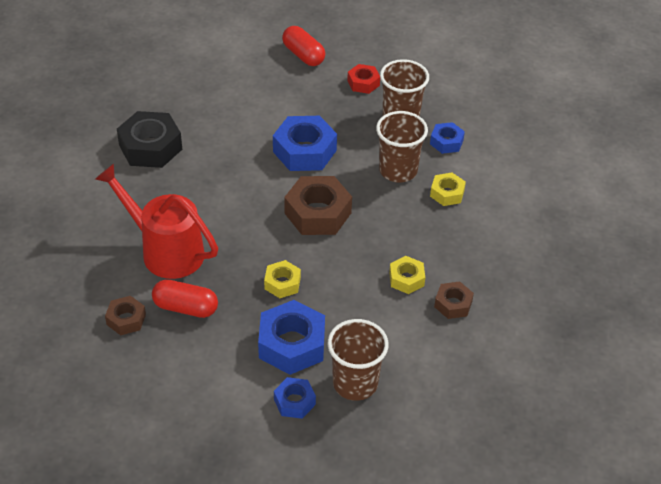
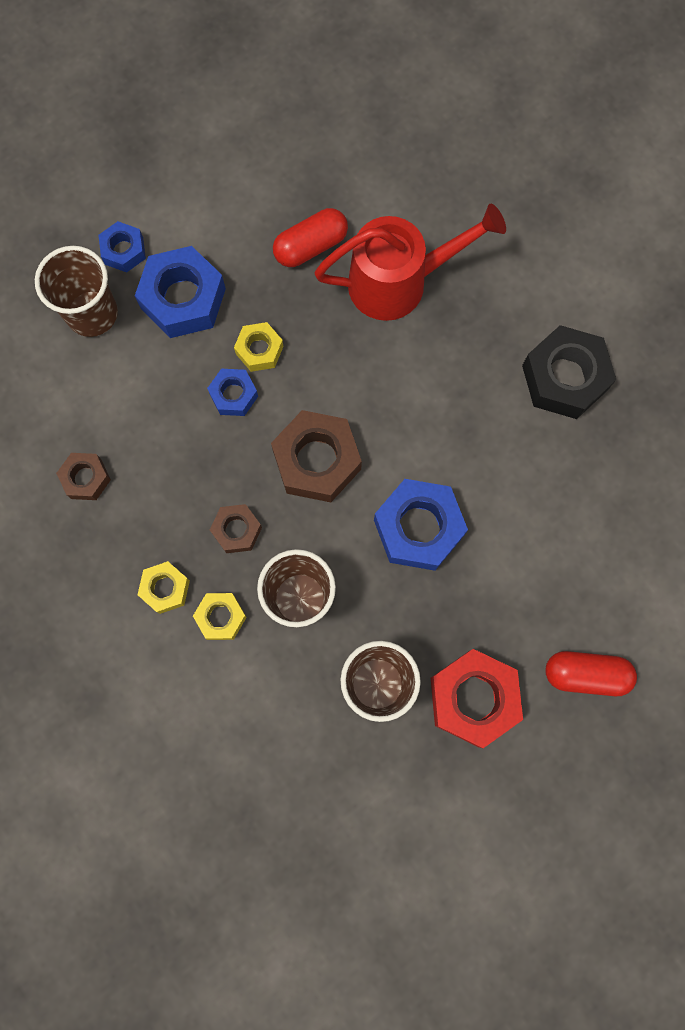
camera: 135 degrees right, 30 degrees up
brown nut [105,296,146,335] -> brown nut moved to [210,504,262,553]
red nut [347,64,380,94] -> red nut [431,649,523,748], size x1.82
yellow nut [389,256,425,294] -> yellow nut moved to [138,561,190,614]
blue nut [430,122,465,154] -> blue nut moved to [207,369,258,416]

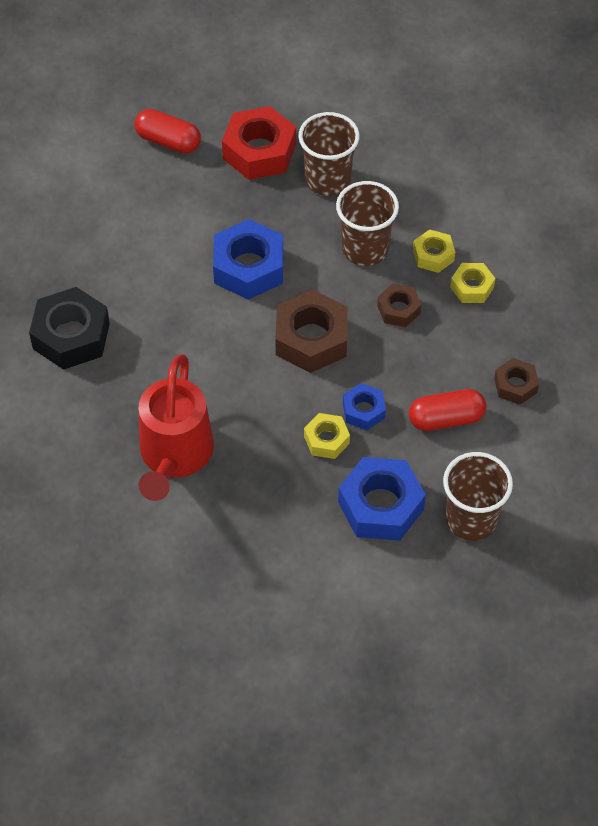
camera: 160 degrees left, 20 degrees down
blue nut [98,221,146,272] -> none
red capsule [273,208,348,267] -> red capsule moved to [409,389,486,431]
red watering can [314,204,506,321] -> red watering can turned 90 degrees counterclockwise [138,354,214,501]

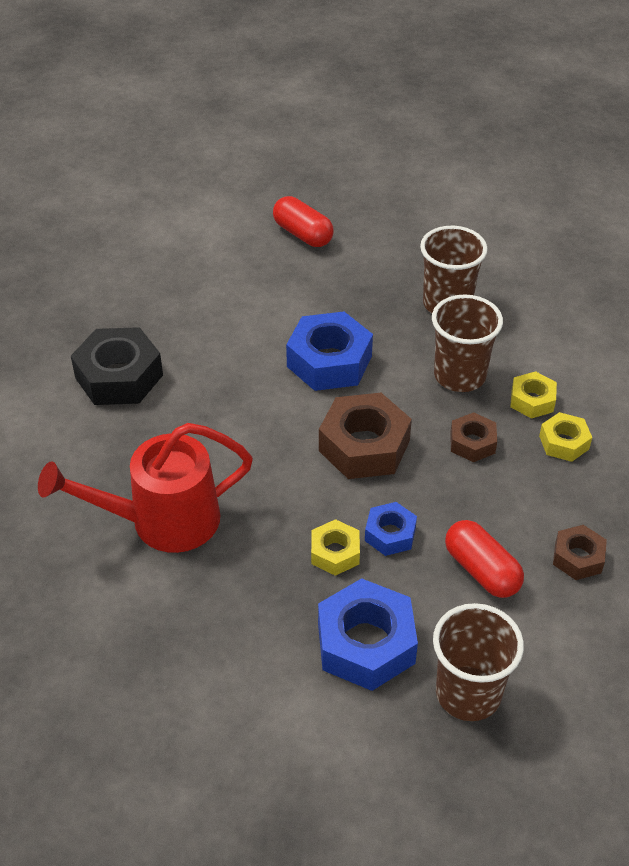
camera: 20 degrees right, 10 degrees down
red watering can [138,354,214,501] -> red watering can turned 45 degrees clockwise [38,423,253,553]
red nut [222,106,296,180] -> none
red capsule [409,389,486,431] -> red capsule turned 45 degrees clockwise [445,520,524,598]

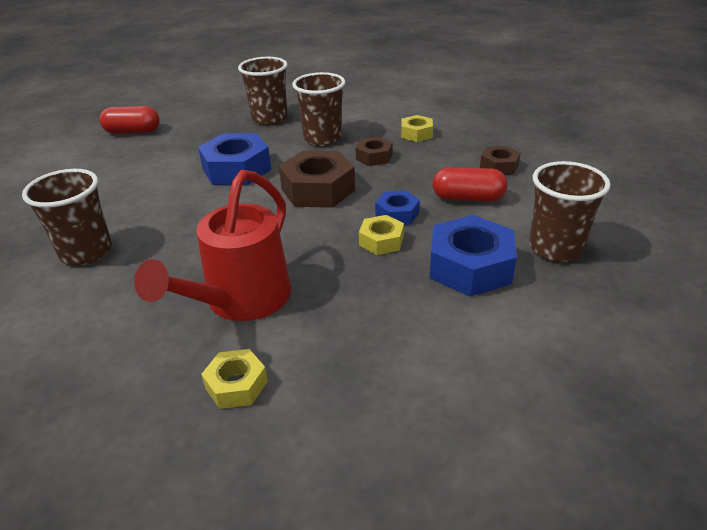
camera: 45 degrees left, 10 degrees down
black nut [71,327,163,405] -> brown cup [22,169,112,265]
yellow nut [510,371,557,419] -> yellow nut moved to [201,349,268,409]

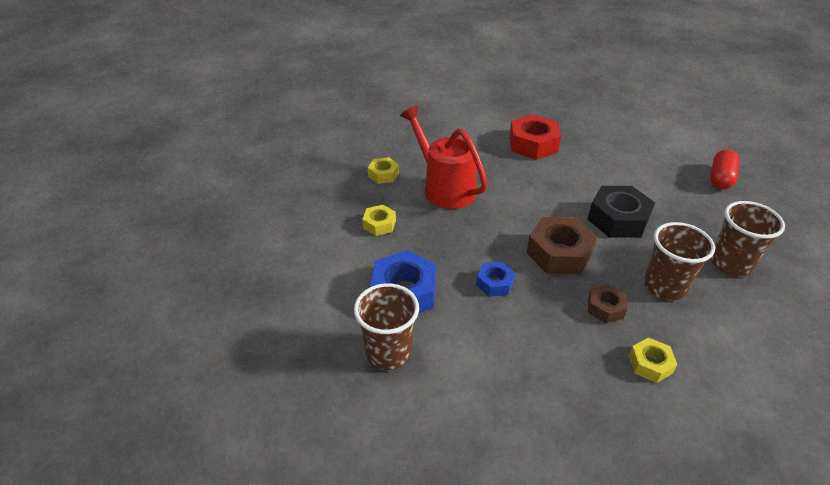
camera: 115 degrees right, 5 degrees up
brown cup [22,169,112,265] -> red nut [509,114,561,160]
blue nut [198,133,271,185] -> black nut [587,186,655,238]
yellow nut [359,215,404,255] -> yellow nut moved to [362,205,396,236]
red capsule [432,167,507,201] -> none
brown nut [480,146,521,175] -> none

